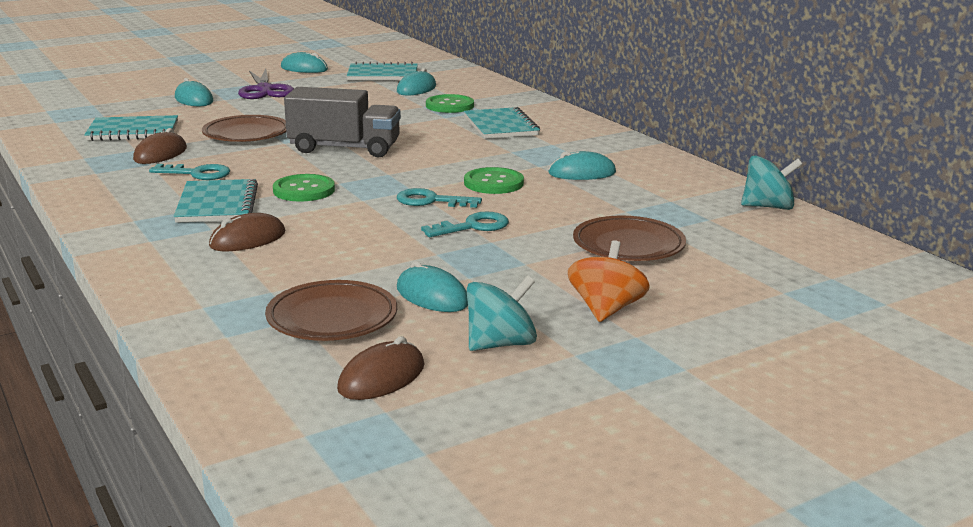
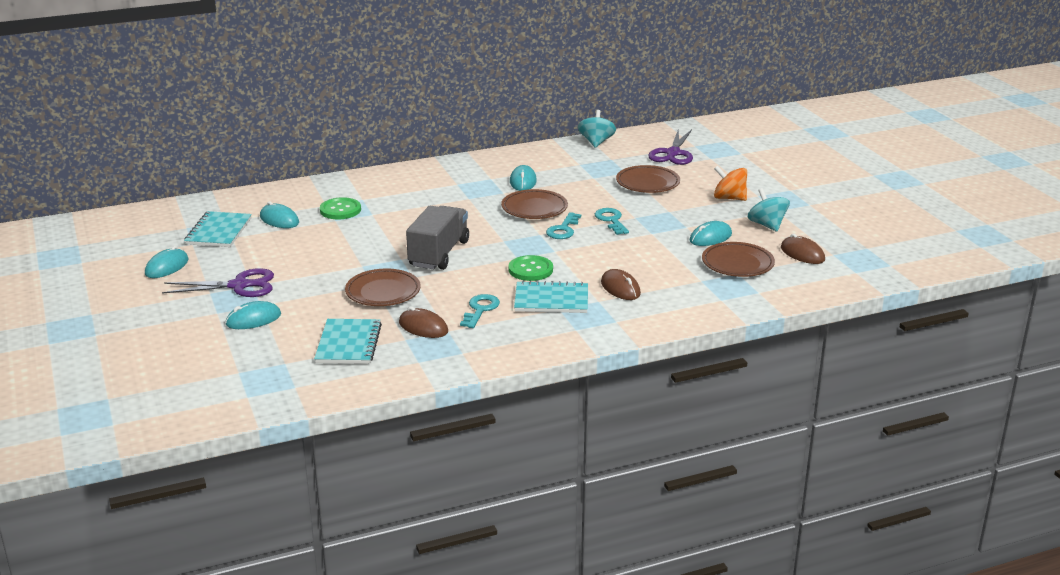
camera: 80 degrees left, 5 degrees up
turquoise notebook [464,107,540,139] -> none
green button [464,167,524,194] -> brown plate [501,189,568,219]
none -> purple scissors [648,129,693,165]

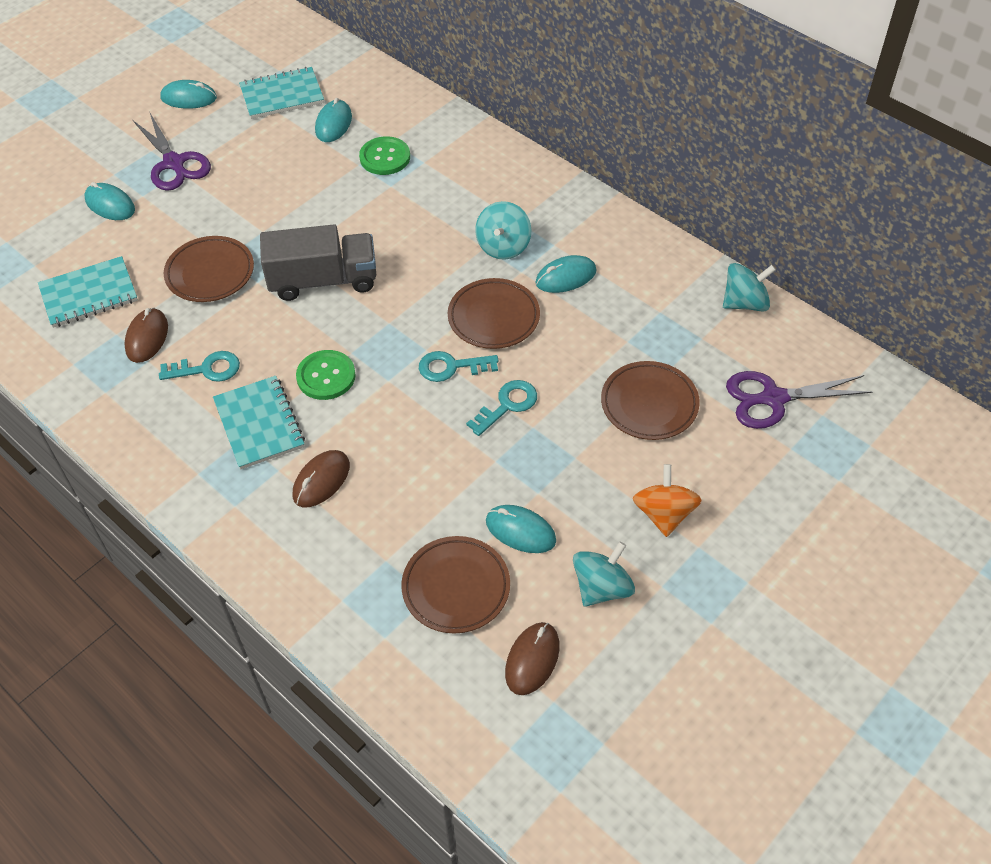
camera: 65 degrees right, 25 degrees up
none -> turquoise spinning top [475,201,532,260]

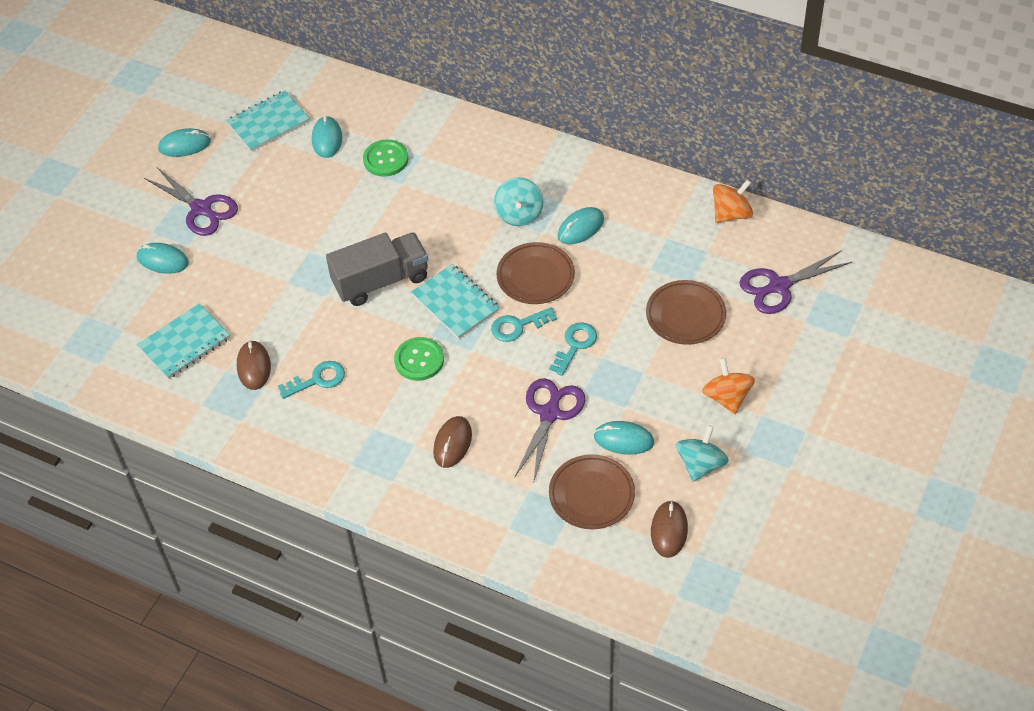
camera: 15 degrees left, 0 degrees up
brown plate [164,236,254,302] -> none
turquoise notebook [213,376,305,469] -> turquoise notebook moved to [411,264,500,339]
turquoise spinning top [723,263,776,312] -> orange spinning top [713,180,753,223]
none -> purple scissors [514,378,585,481]

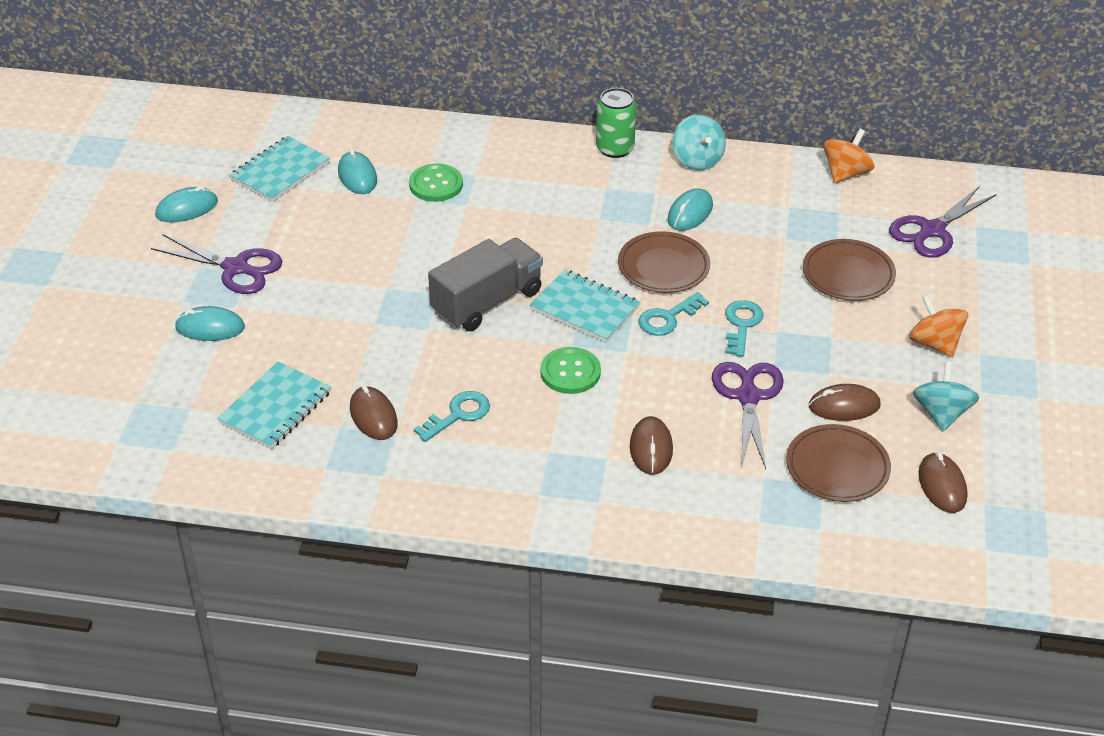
camera: 20 degrees left, 10 degrees down
turquoise spinning top [494,177,543,226] -> turquoise spinning top moved to [673,115,726,171]
turquoise mouse [594,421,654,455] -> brown mouse [809,384,881,421]
none -> green can [596,88,636,158]

